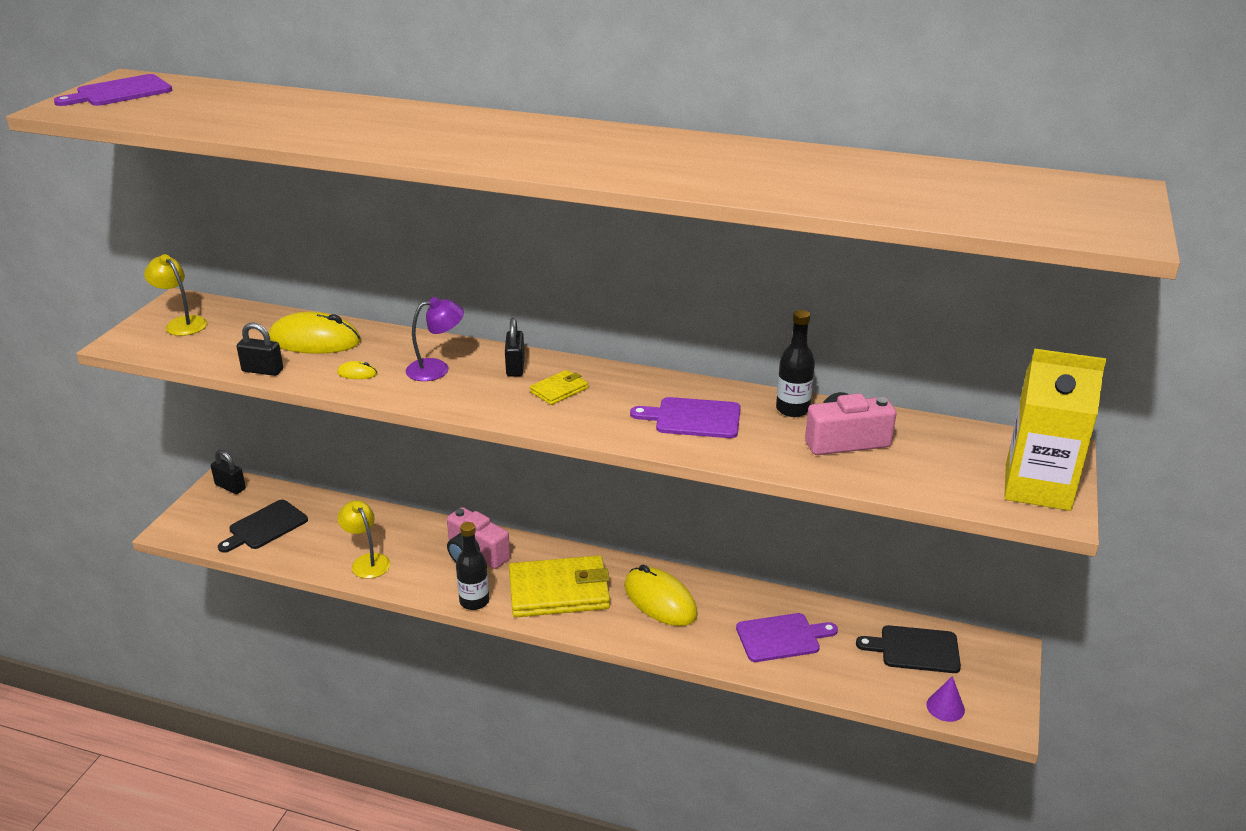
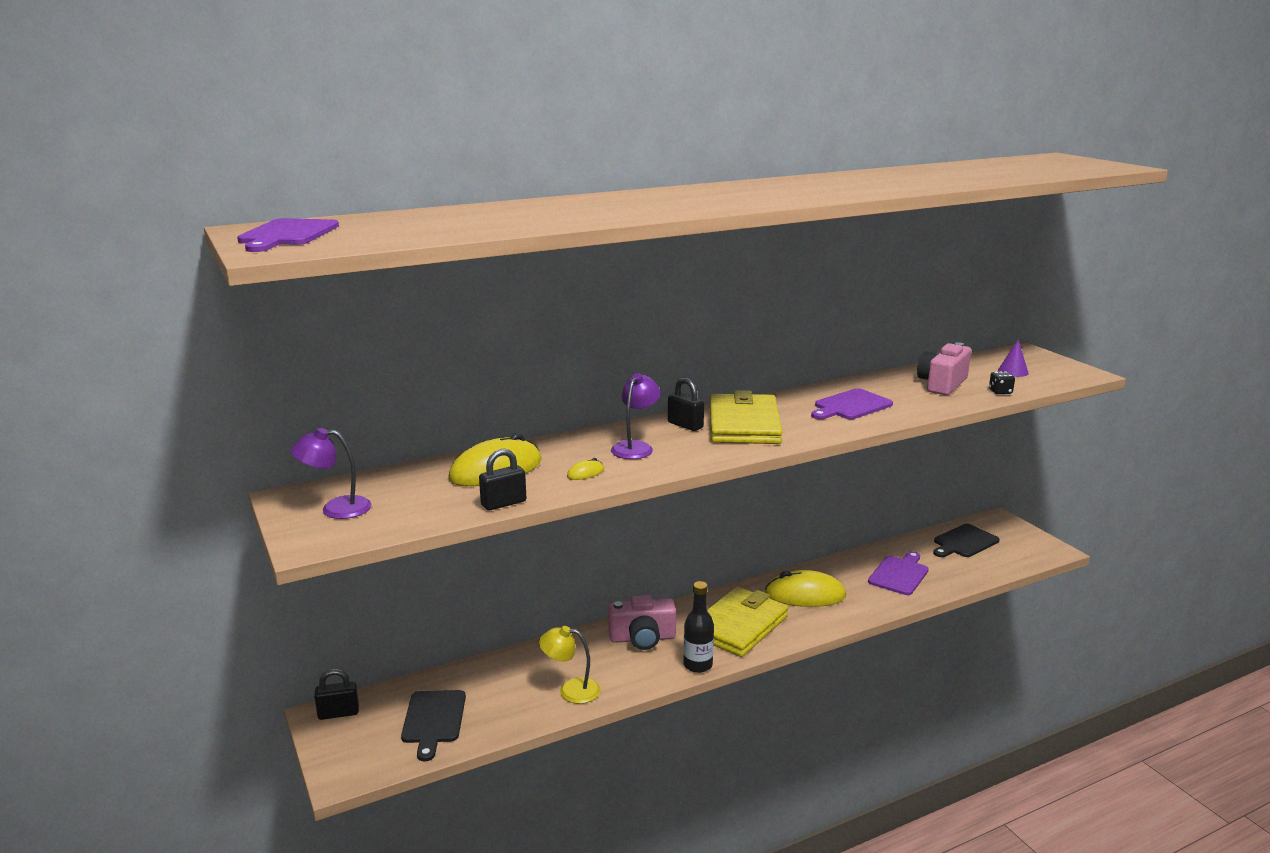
camera: 45 degrees left, 10 degrees down
yellow lamp [144,254,207,336] -> purple lamp [290,428,371,519]
yellow wallet [530,370,588,405] -> yellow wallet [710,390,782,444], size x2.18
black bottle [776,310,815,417] -> none
purple cone [927,676,965,722] -> purple cone moved to [998,340,1029,377]
yellow carton [1004,348,1106,511] -> none
none -> black dice [989,371,1015,394]

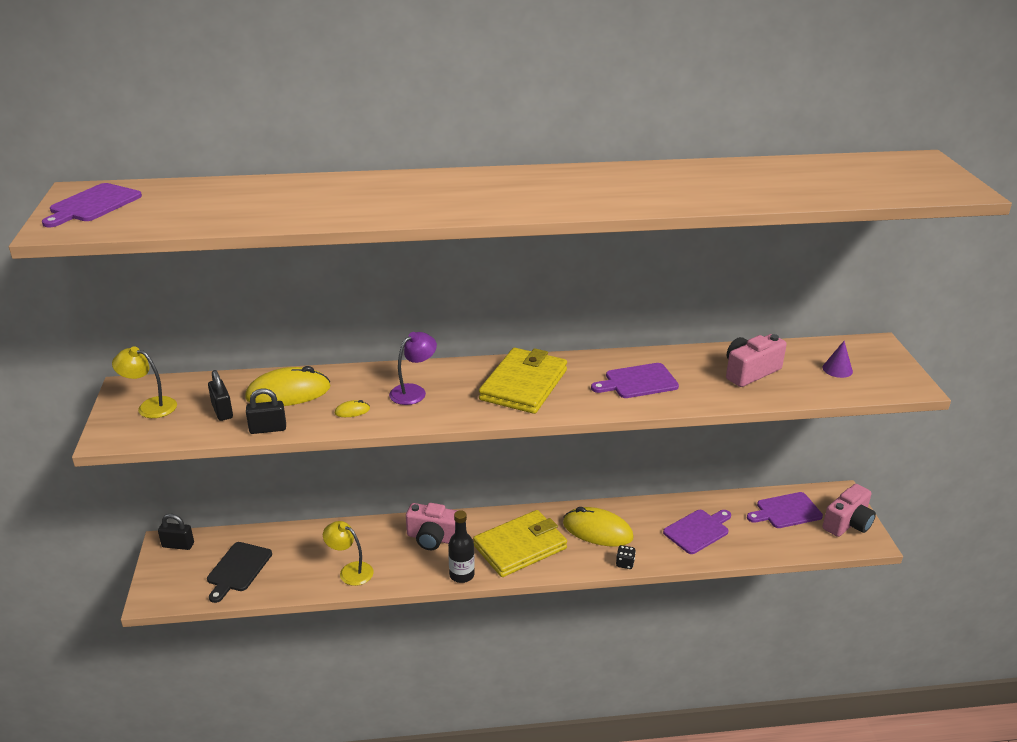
camera: 20 degrees right, 10 degrees up
purple lamp [290,428,371,519] -> yellow lamp [112,347,177,418]
black padlock [668,378,704,431] -> black padlock moved to [208,370,233,421]
black cutting board [933,524,1000,557] -> purple cutting board [747,492,823,528]
black dice [989,371,1015,394] -> black dice moved to [616,545,636,569]
none -> pink camera [823,484,876,537]

